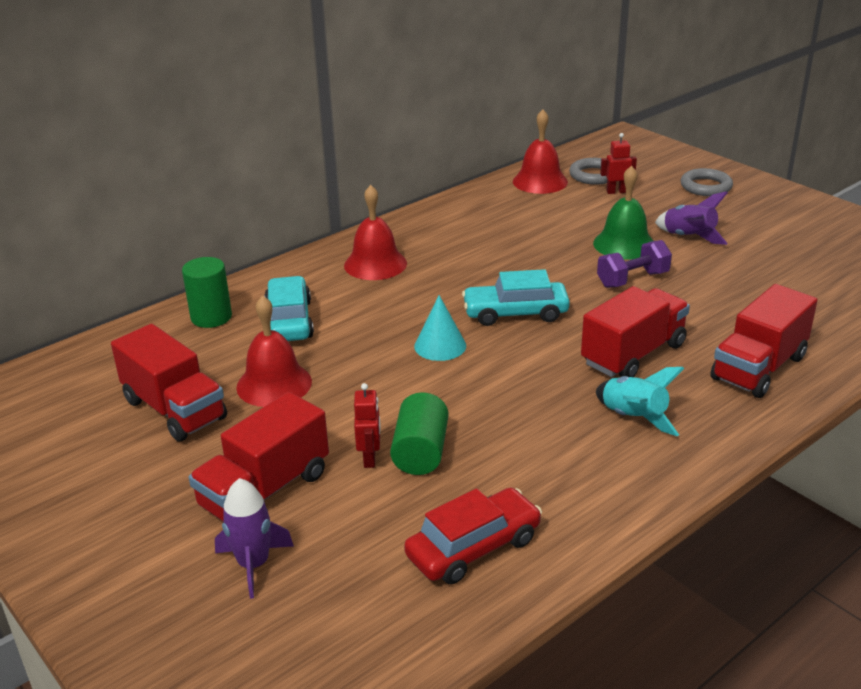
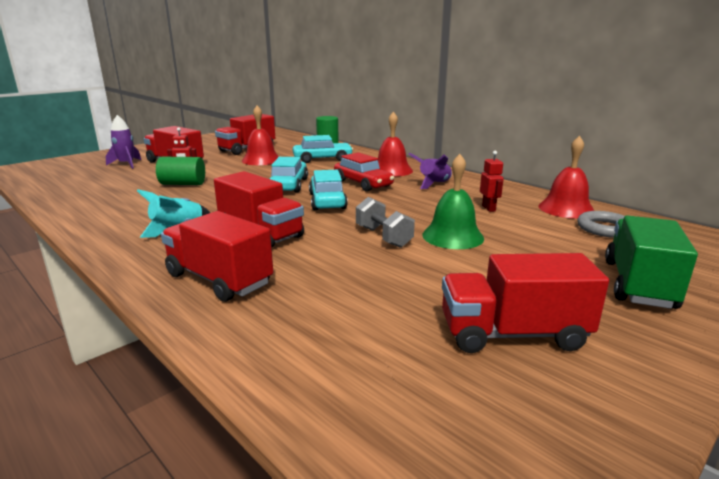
camera: 85 degrees right, 10 degrees down
red car [404,488,542,584] -> red car moved to [334,152,394,192]
turquoise cone [414,295,466,361] -> turquoise car [269,157,308,193]
purple dumbbell [597,240,672,288] -> grey dumbbell [356,197,415,248]
red robot [600,133,637,194] -> red robot moved to [480,151,504,212]
purple rocket [655,191,728,245] -> purple rocket moved to [409,153,452,189]
grey ring [680,168,733,196] -> green truck [605,215,698,309]
none -> red truck [442,253,609,353]

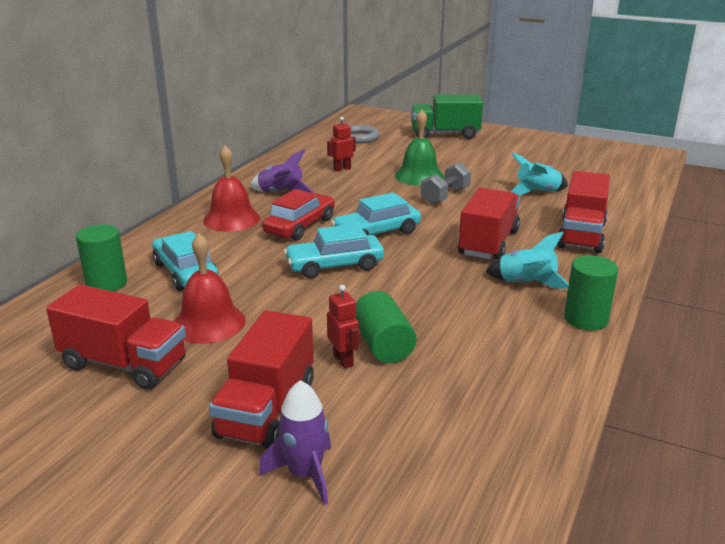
camera: 110 degrees left, 5 degrees up
red truck [442,253,609,353] -> none
red bell [538,136,594,219] -> none
none -> turquoise rocket [511,152,568,196]
none -> green cylinder [564,255,618,330]

